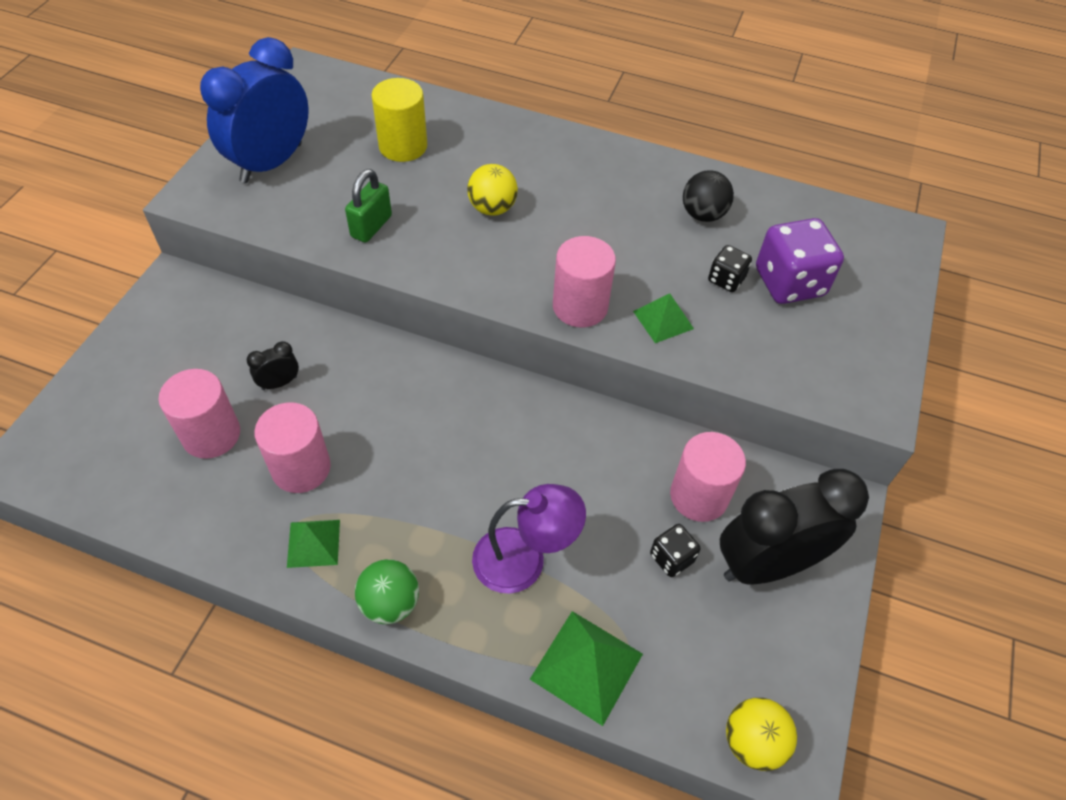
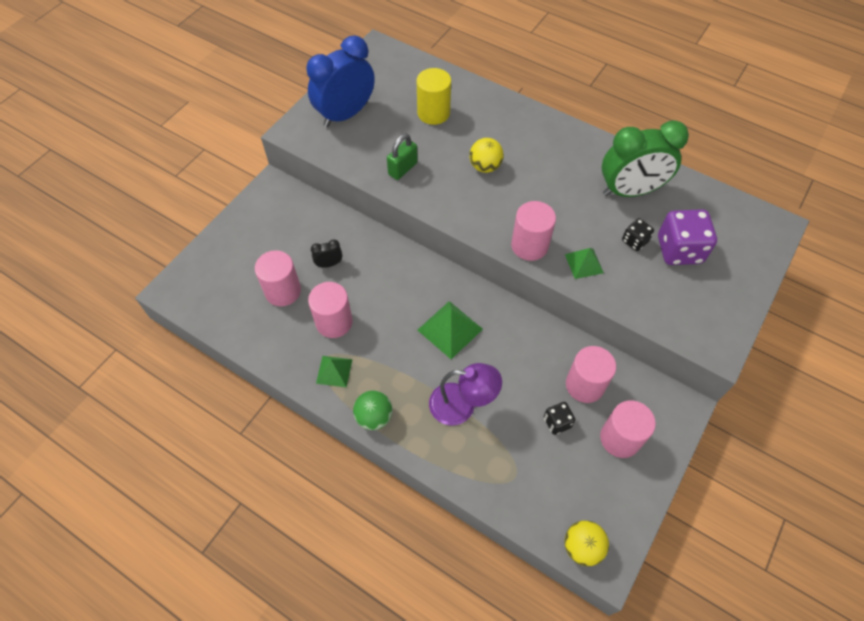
camera: 15 degrees right, 5 degrees up
green pyramid [530,611,643,726] -> green pyramid moved to [418,301,483,359]
black ball [683,170,734,222] -> green clock [602,120,689,197]
black clock [720,469,869,585] -> pink cylinder [600,401,656,458]

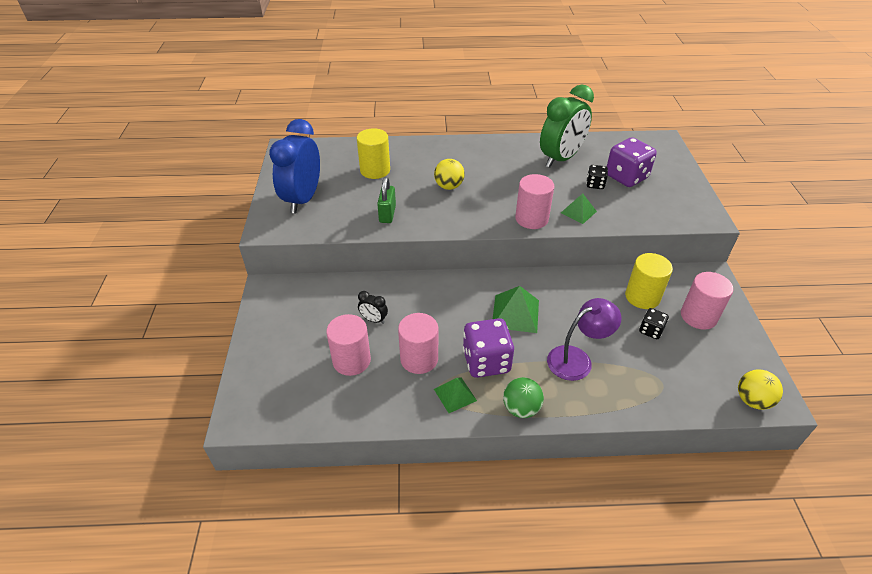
camera: 35 degrees left, 15 degrees down
black clock [311,240,342,268] -> black clock turned 105 degrees counterclockwise [358,291,388,324]
pink cylinder [566,346,616,403] -> yellow cylinder [625,253,673,309]
none -> purple dice [463,318,514,378]

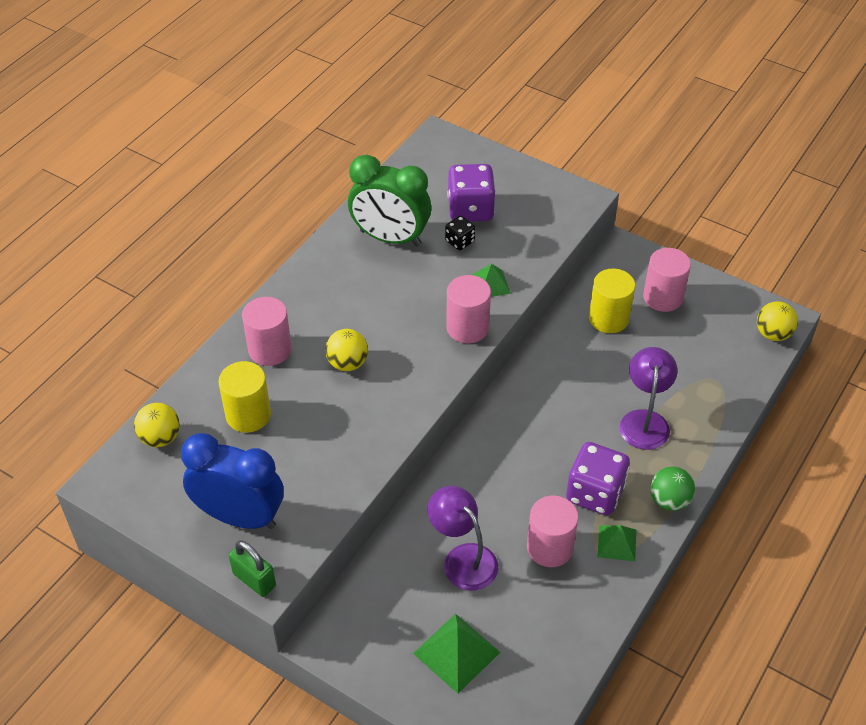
camera: 55 degrees left, 5 degrees up
blue clock [269,119,320,214] -> blue clock turned 150 degrees clockwise [181,433,284,529]
pink cylinder [326,314,371,376] -> pink cylinder moved to [242,297,292,366]
black clock [358,291,388,324] -> purple lamp [428,486,498,591]
green padlock [377,177,396,223] -> green padlock moved to [229,540,276,597]
green pyramid [493,286,539,333] -> green pyramid moved to [413,614,500,694]
green clock [540,85,594,168] -> green clock turned 120 degrees clockwise [348,155,431,246]
black dice [639,308,669,339] -> none
none -> yellow ball [134,403,180,447]

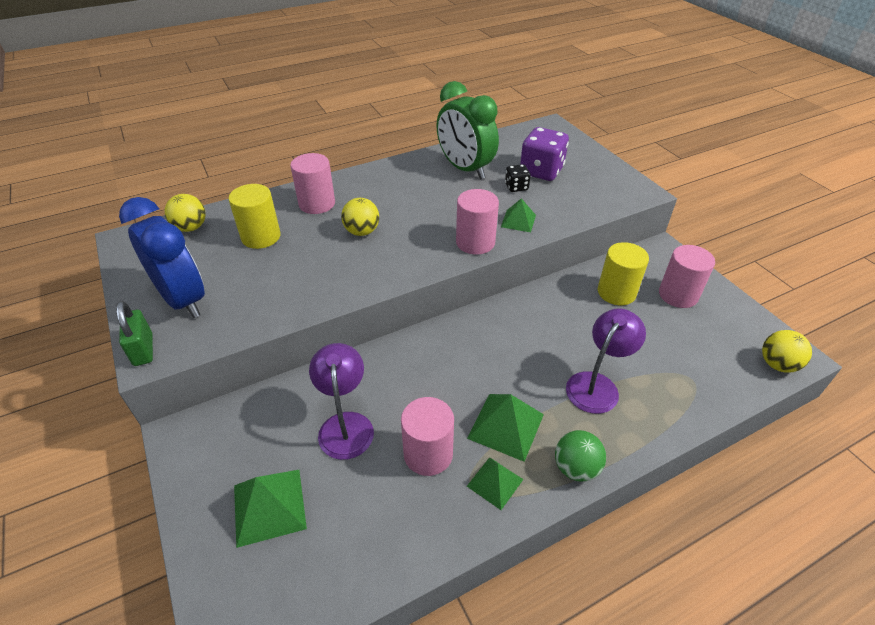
camera: 30 degrees right, 5 degrees down
purple dice [566,442,630,515] -> green pyramid [467,394,544,462]

